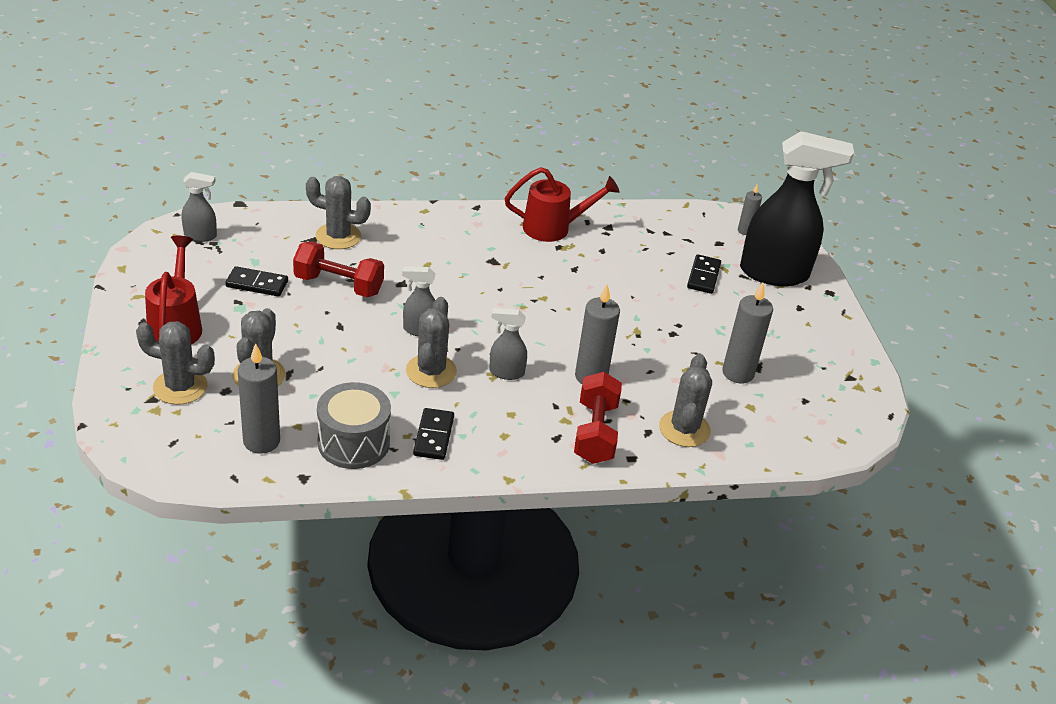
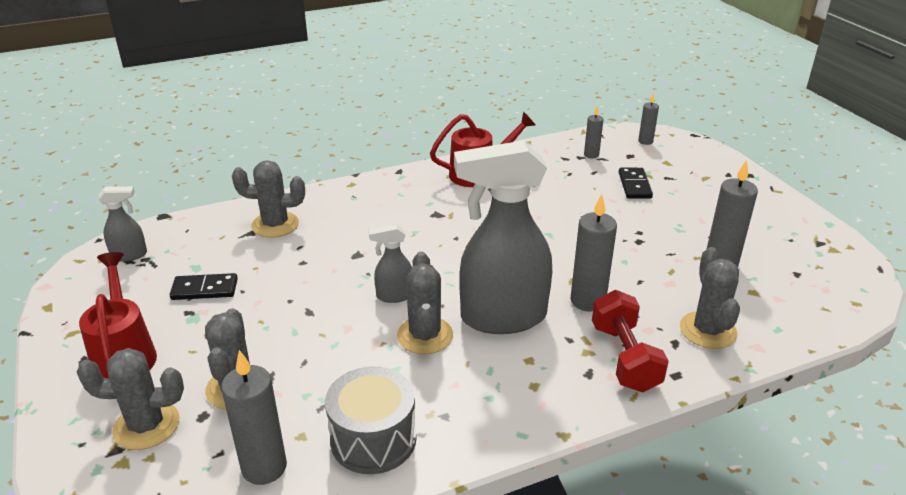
camera: 10 degrees left, 5 degrees down
red dumbbell [293,242,384,297] -> none
black domino [413,408,454,460] -> none
grey spray bottle [489,308,527,380] -> grey spray bottle [454,140,552,334], size x2.24
black spray bottle [740,131,854,286] -> none
none -> grey candle [584,107,604,158]

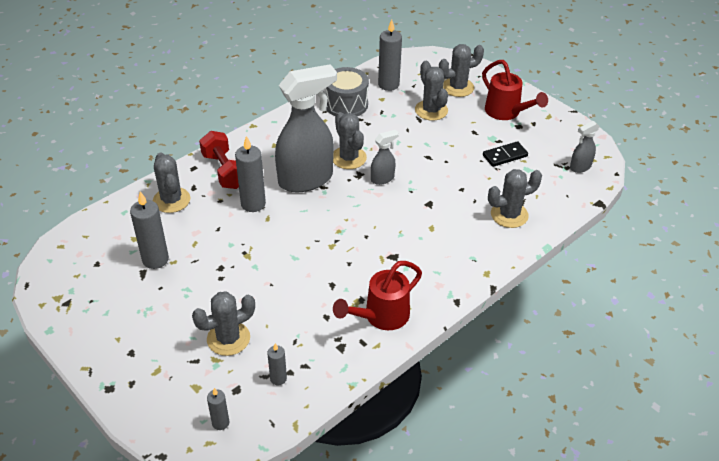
camera: 160 degrees right, 10 degrees up
black domino [619,168,653,199] -> grey cactus [192,291,255,356]

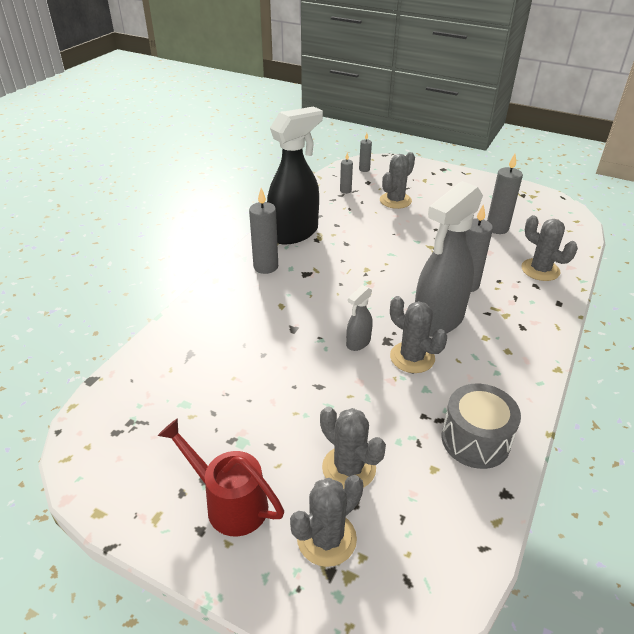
camera: 160 degrees right, 5 degrees down
red dumbbell [199,131,239,189] -> none
red watering can [333,261,422,330] -> black spray bottle [267,106,323,245]
grey candle [378,19,402,91] -> grey candle moved to [249,188,278,274]
black domino [483,141,528,167] -> none
grey cactus [488,169,542,228] -> none
grey spray bottle [570,121,600,173] -> none

